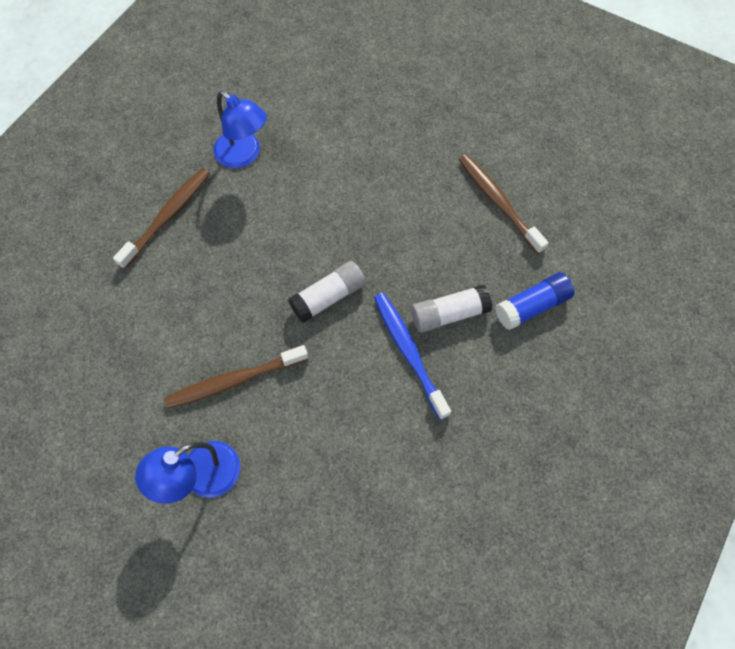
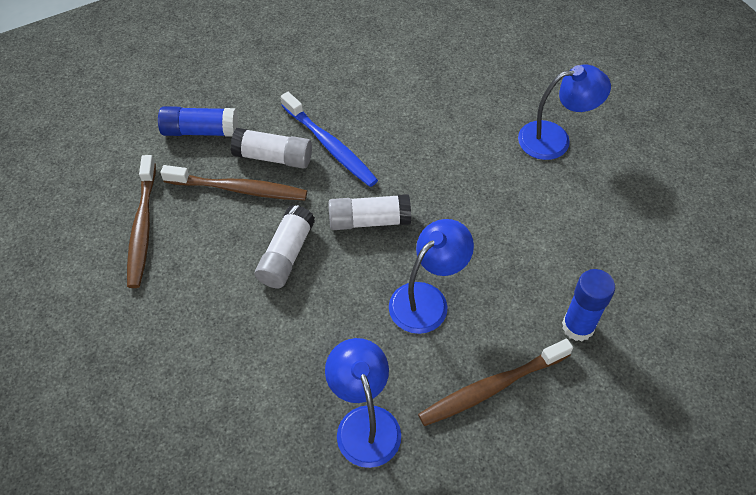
camera: 150 degrees left, 10 degrees down
brown toothbrush [164,345,308,409] -> brown toothbrush moved to [160,165,307,200]
blue toothbrush [374,293,451,420] -> blue toothbrush turned 45 degrees counterclockwise [281,92,378,187]
none -> white glue stick [255,205,315,288]
none -> blue lamp [389,219,474,334]
none -> blue glue stick [562,269,615,341]

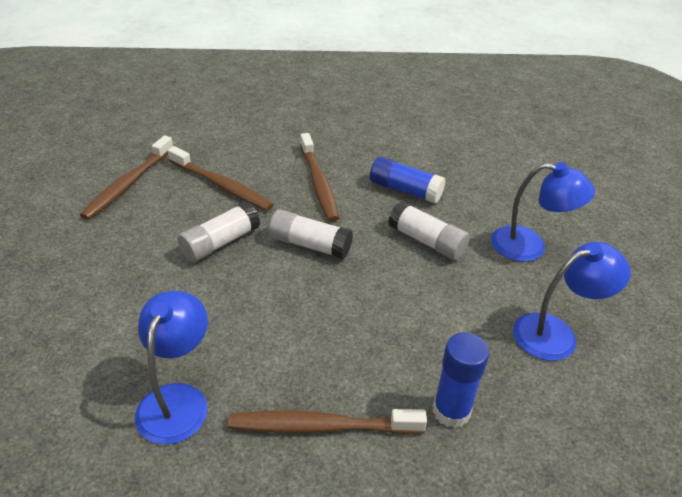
camera: 25 degrees right, 15 degrees down
blue glue stick [158,106,238,137] -> blue glue stick moved to [370,157,445,204]
white glue stick [231,128,312,169] -> white glue stick moved to [388,201,470,260]
blue toothbrush [281,92,378,187] -> brown toothbrush [300,133,339,221]
blue lamp [389,219,474,334] -> blue lamp moved to [513,242,631,361]

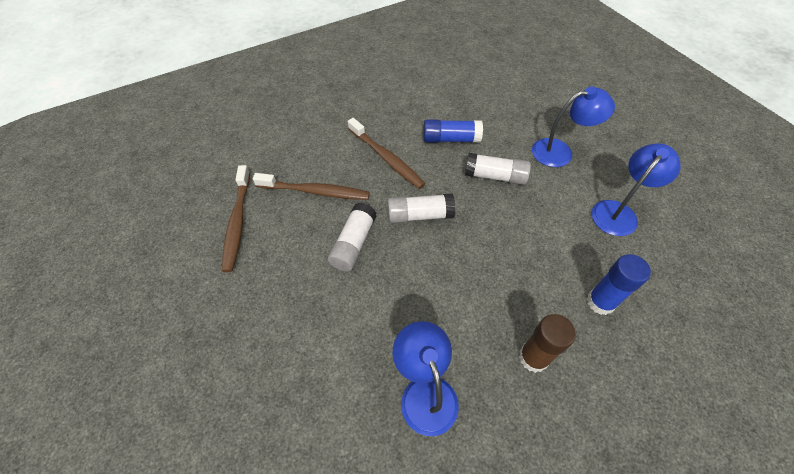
camera: 25 degrees left, 15 degrees up
brown toothbrush [228,409,427,434] -> brown glue stick [519,314,576,373]

